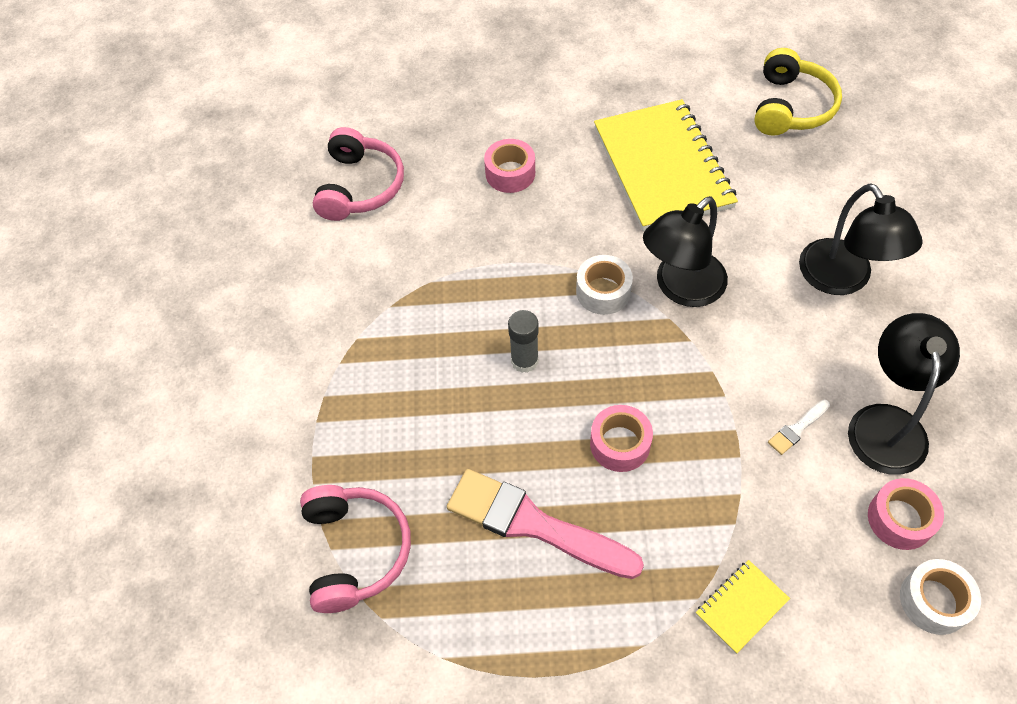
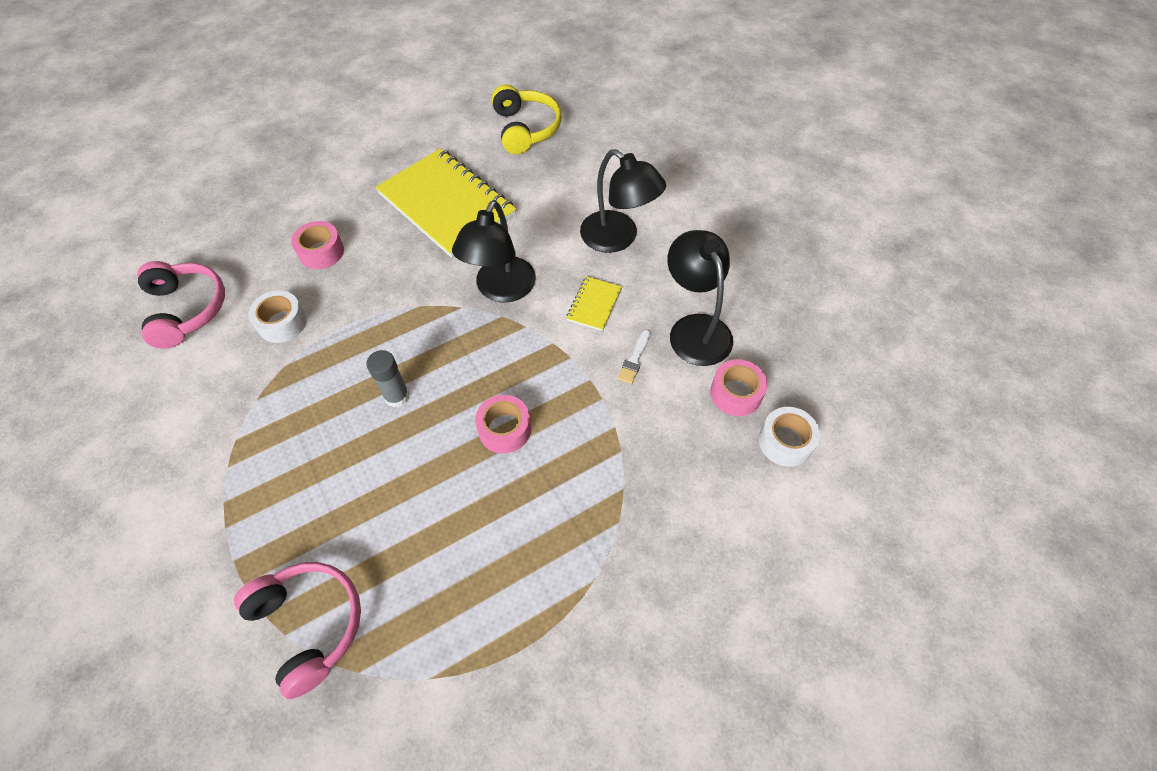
camera: 30 degrees left, 0 degrees up
pink brush [447,469,644,579] -> none
white tape [576,255,633,315] -> white tape moved to [248,290,307,343]
yellow notebook [696,560,790,654] -> yellow notebook moved to [566,276,622,331]

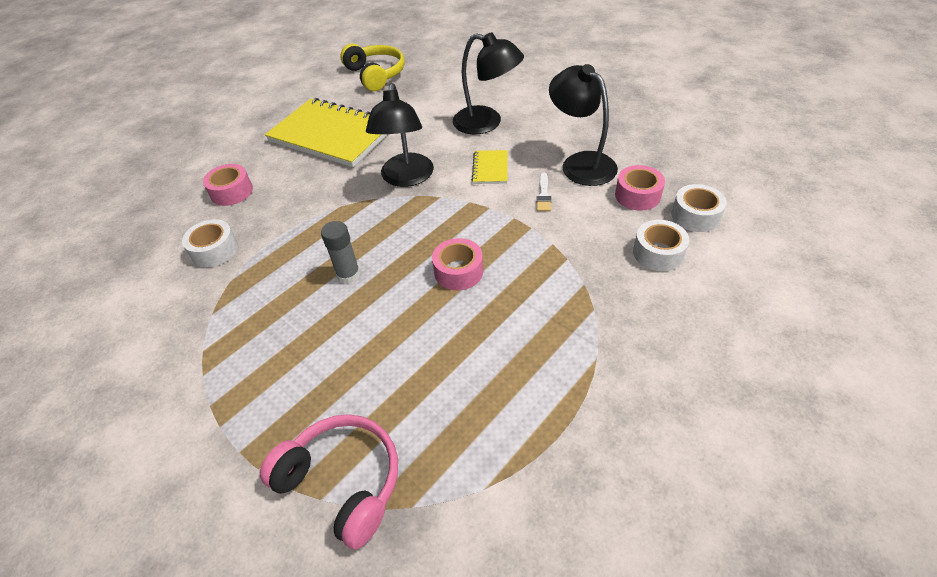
camera: 15 degrees left, 10 degrees down
pink headphones [137,261,225,349] -> none
none -> white tape [633,220,689,271]

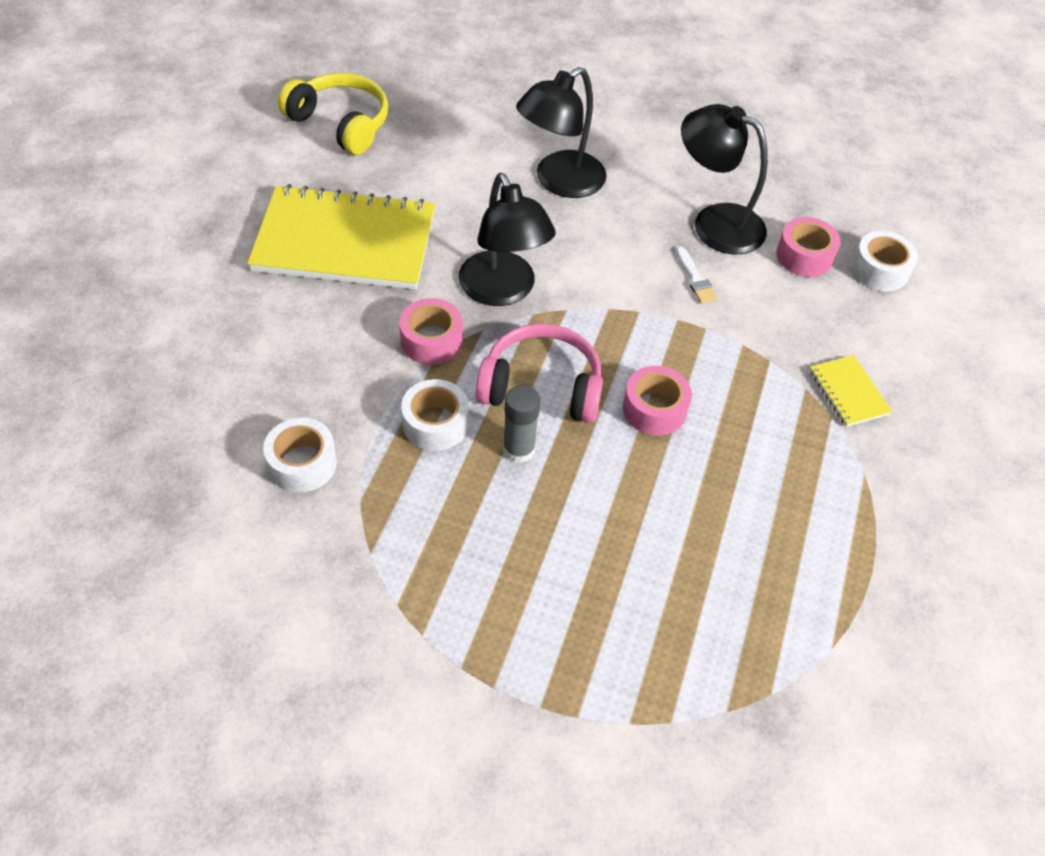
camera: 30 degrees left, 5 degrees up
pink tape [203,164,253,206] -> pink tape moved to [399,298,463,365]
pink headphones [260,414,398,549] -> pink headphones moved to [476,323,603,423]
black lamp [453,32,524,134] -> black lamp turned 135 degrees clockwise [516,67,607,198]
yellow notebook [472,150,508,184] -> yellow notebook moved to [809,355,892,427]
white tape [633,220,689,271] -> white tape moved to [401,379,469,451]

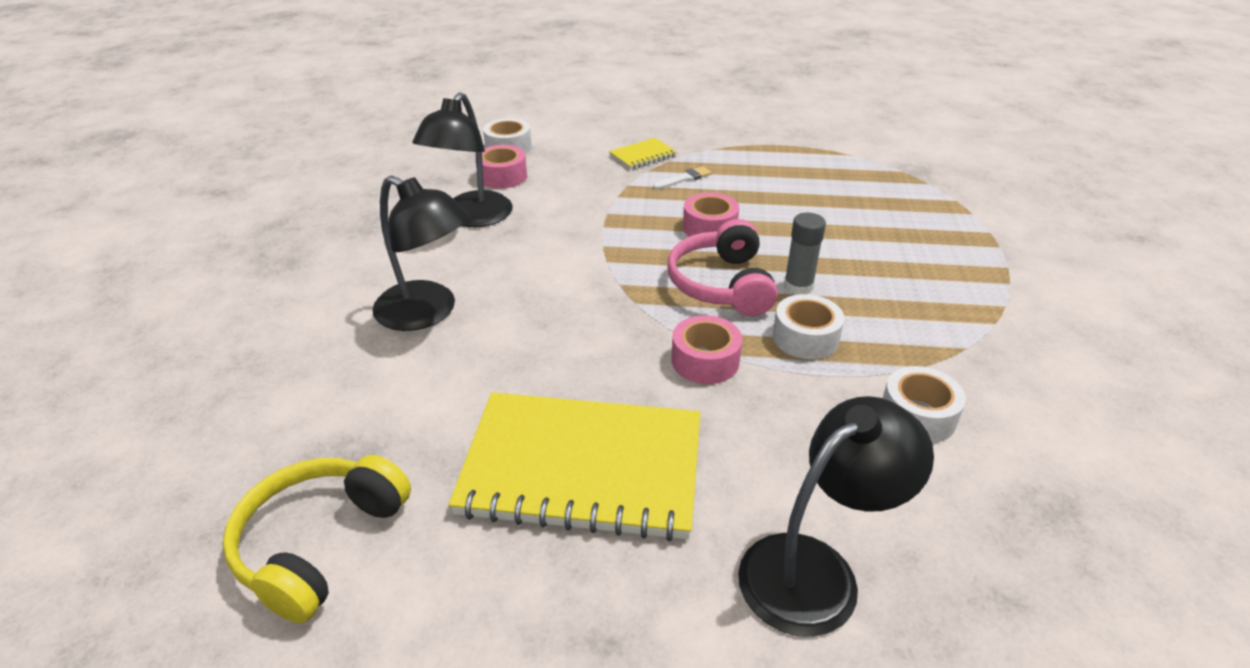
camera: 100 degrees left, 15 degrees down
yellow notebook [247,184,435,290] -> yellow notebook turned 75 degrees counterclockwise [449,392,700,541]
black lamp [458,173,556,306] -> black lamp moved to [738,396,934,637]
white brush [676,246,717,304] -> white brush moved to [653,166,712,189]

